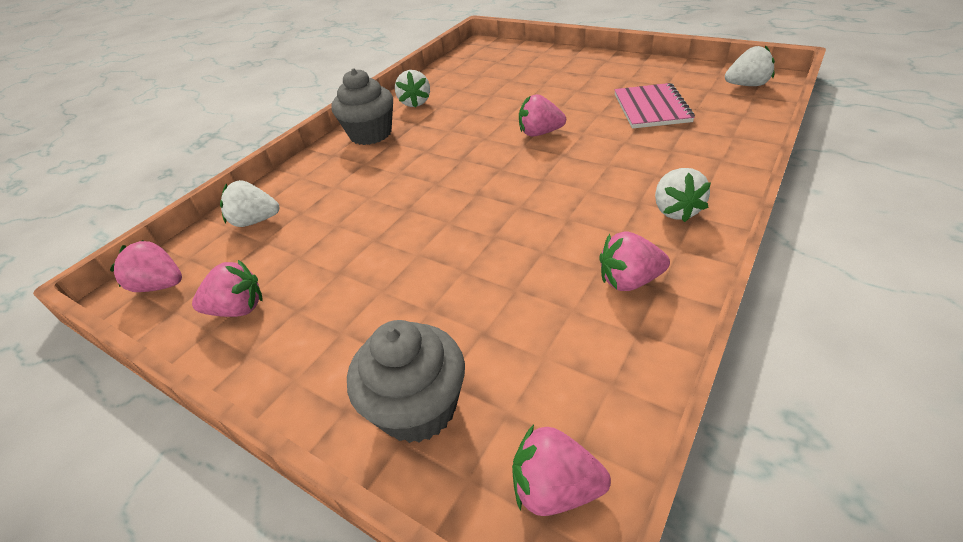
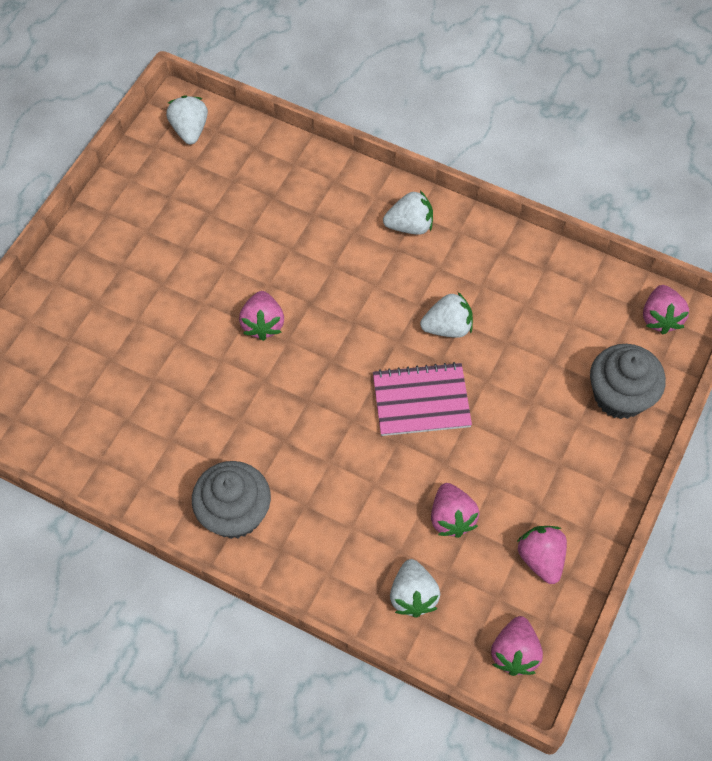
camera: 100 degrees left, 20 degrees up
white strawberry [395,70,430,108] -> white strawberry moved to [420,292,473,338]
pink strawberry [600,231,670,291] -> pink strawberry moved to [431,483,479,538]
pink notebook [614,83,695,129] -> pink notebook moved to [373,362,472,436]

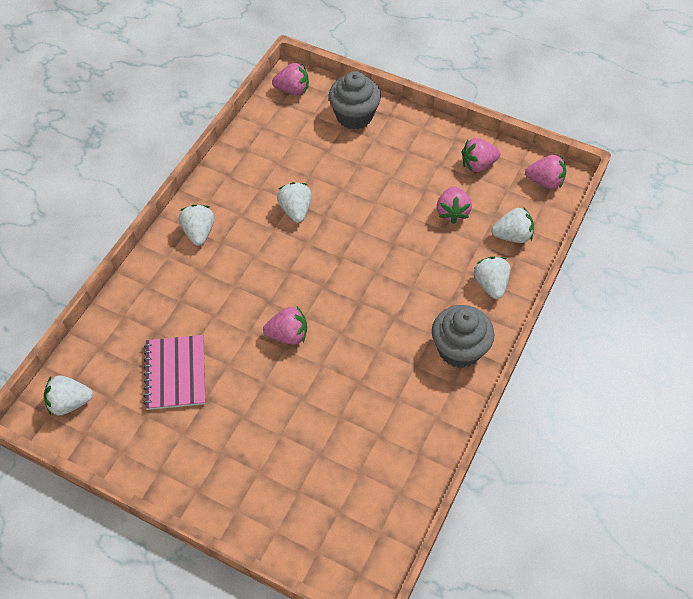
camera: 90 degrees left, 5 degrees down
pink notebook [373,362,472,436] -> pink notebook moved to [143,335,206,410]
pink strawberry [431,483,479,538] -> pink strawberry turned 105 degrees clockwise [437,186,472,224]
none -> white strawberry [474,257,510,299]

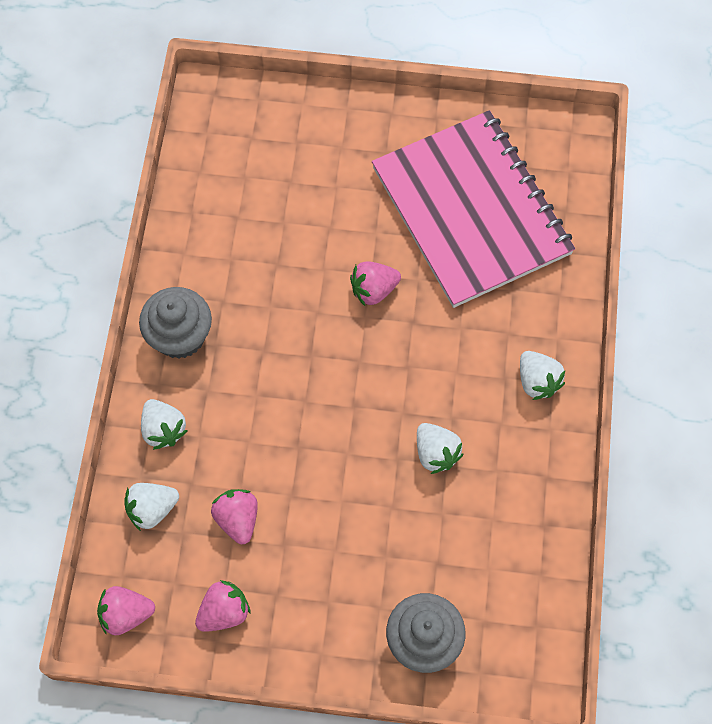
camera: 160 degrees right, 10 degrees up
white strawberry [44,376,93,415] -> none
pink notebook [143,335,206,410] -> pink notebook [372,110,575,308], size x2.11
pink strawberry [272,63,309,95] -> none

